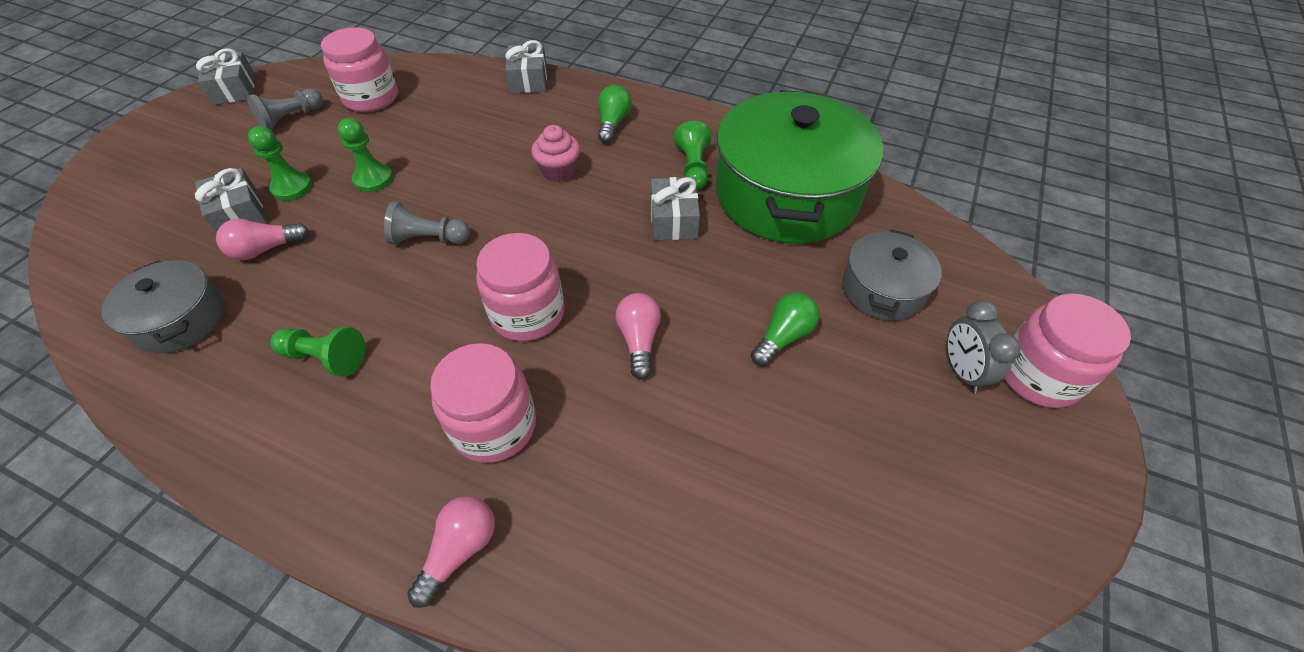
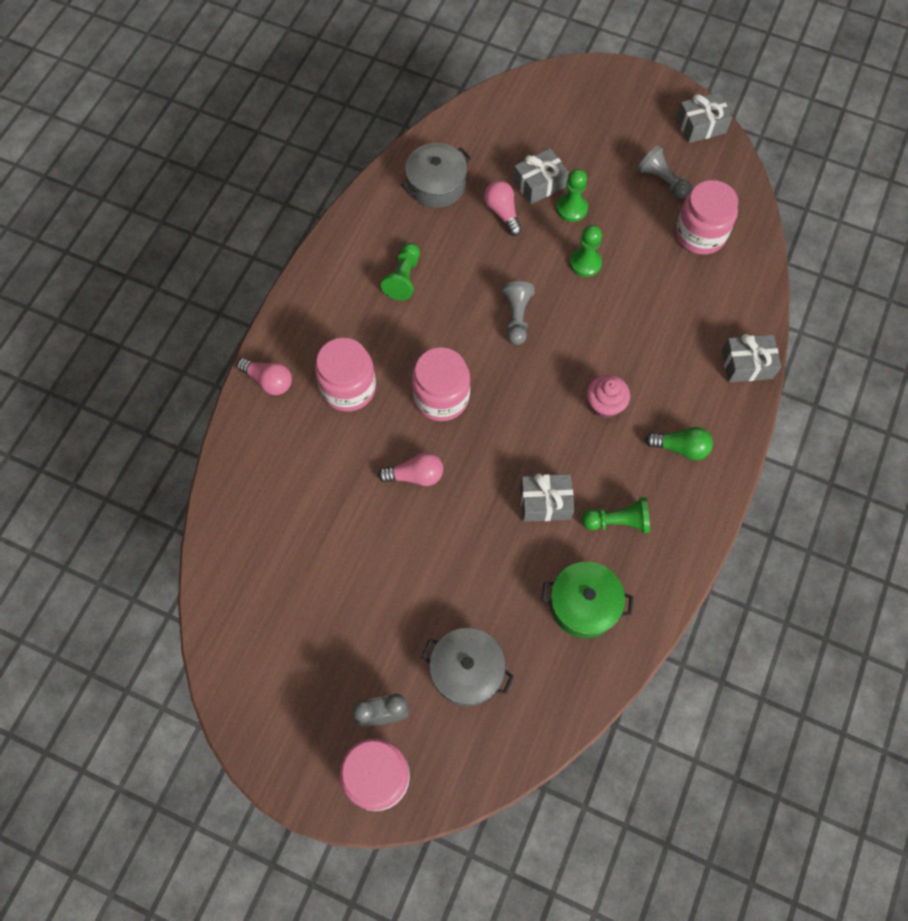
camera: 90 degrees right, 15 degrees up
green pot [716,90,883,244] -> green pot [541,562,633,638], size x0.50
green light bulb [751,292,819,366] -> none

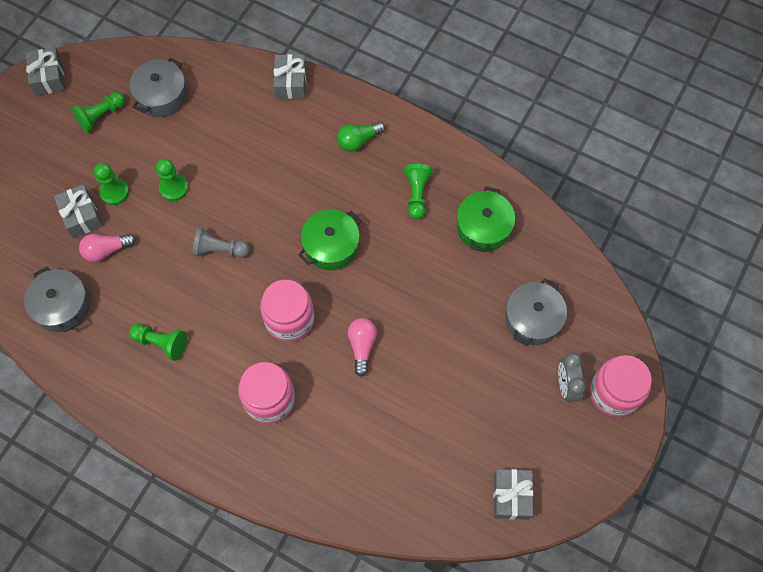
camera: 85 degrees left, 0 degrees up
pink light bulb [237,358,292,395] -> none
grey gift [520,473,574,522] -> grey gift moved to [493,469,533,520]
pink cupcake [587,375,630,418] -> none
grey pawn [637,145,692,199] -> green pawn [72,92,125,133]
green light bulb [645,427,713,460] -> green light bulb turned 135 degrees counterclockwise [337,122,385,152]
pink jar [675,180,738,254] -> grey pot [129,58,187,117]
none -> green pot [298,209,362,270]

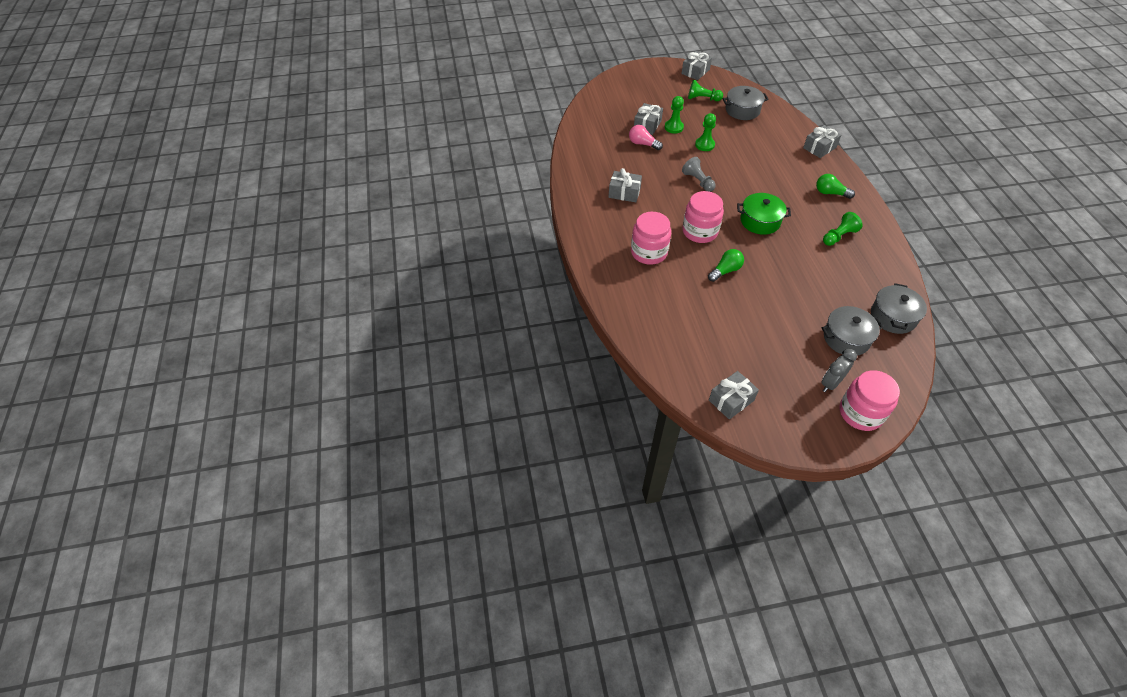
camera: 50 degrees right, 15 degrees down
grey pot [24,267,90,332] -> grey pot moved to [871,283,927,334]
green pawn [129,324,187,361] -> grey gift [608,168,642,202]
pink light bulb [347,318,377,377] -> green light bulb [708,249,744,282]
green pot [457,187,515,252] -> none

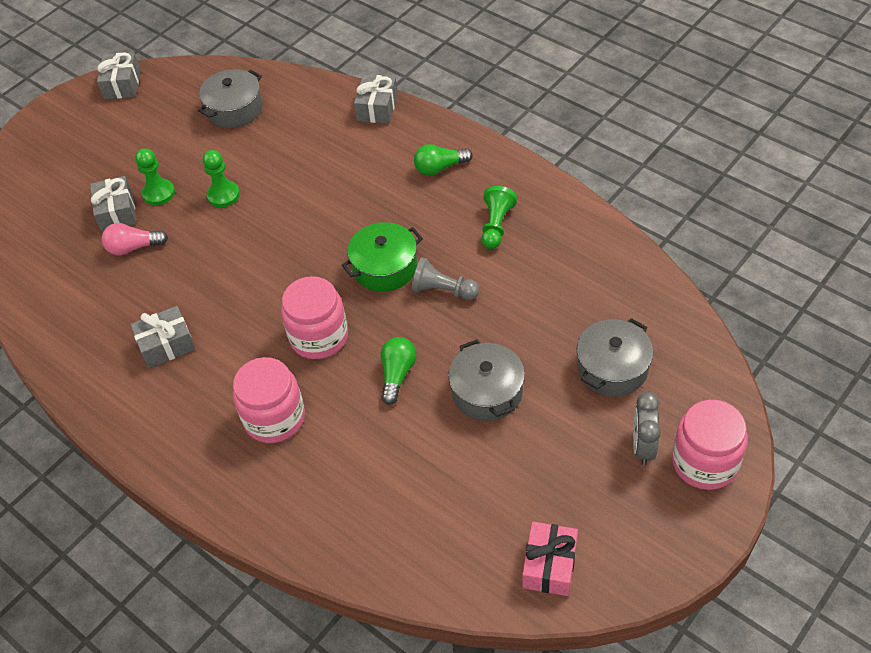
camera: 35 degrees left, 0 degrees up
grey pawn [682,157,716,192] -> grey pawn moved to [411,257,479,300]
green pawn [688,80,723,101] -> none
grey gift [709,371,759,420] -> pink gift [522,522,578,596]
grey pot [871,283,927,334] -> grey pot moved to [448,339,525,421]

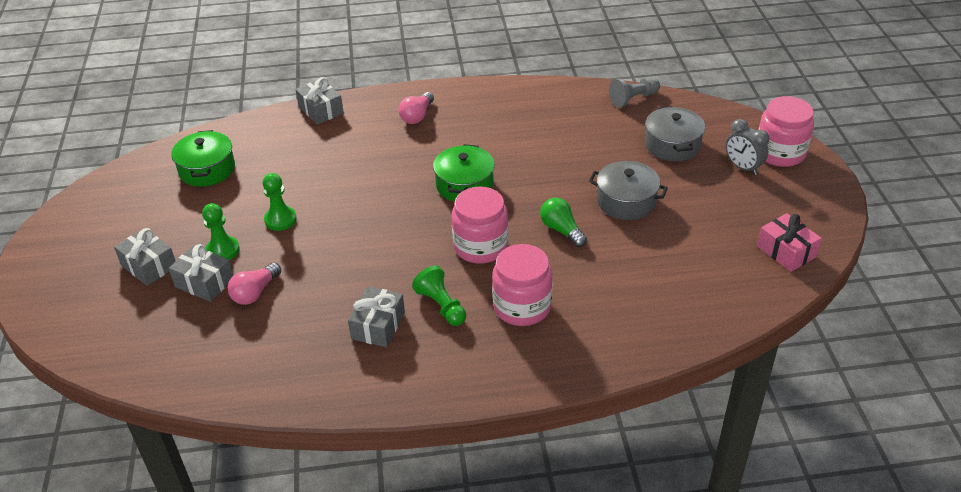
camera: 50 degrees left, 10 degrees down
grey gift [97,52,141,99] -> grey gift moved to [114,228,175,286]
grey pot [198,69,263,128] -> green pot [171,130,235,187]
grey pawn [411,257,479,300] -> grey pawn moved to [609,78,660,108]
green light bulb [414,144,473,176] -> pink light bulb [398,92,434,124]
green pawn [481,186,517,249] -> green pawn moved to [412,266,466,326]

